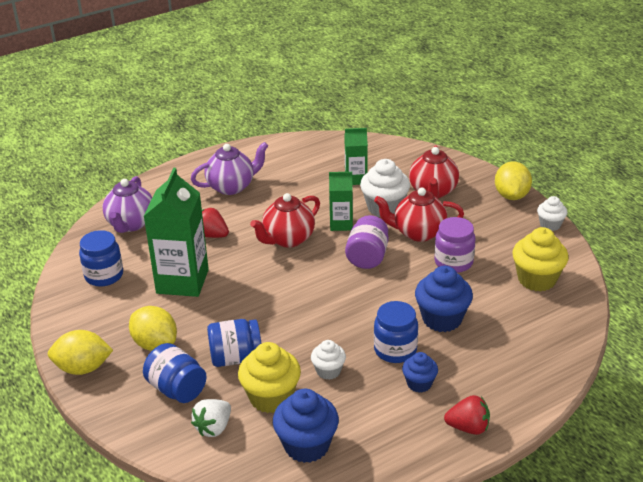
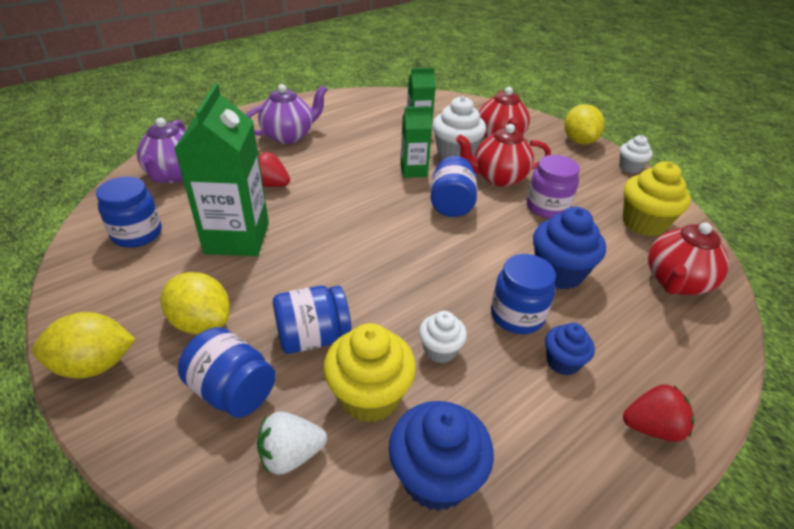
camera: 10 degrees left, 5 degrees up
white strawberry [191,399,231,437] -> white strawberry turned 45 degrees clockwise [257,412,327,475]
red teapot [250,193,320,247] -> red teapot moved to [648,222,729,295]
purple jar [345,215,389,269] -> blue jar [431,156,477,217]

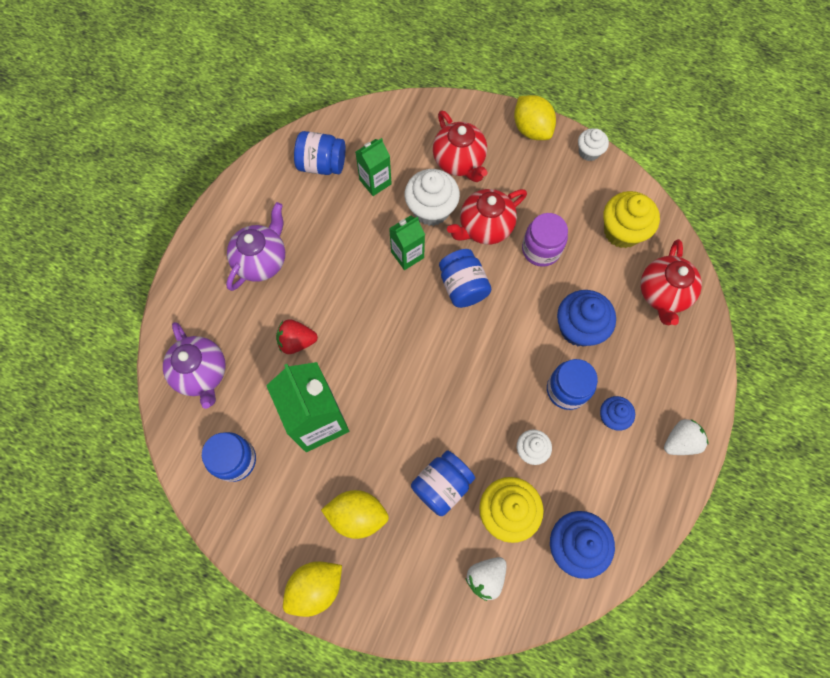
camera: 25 degrees left, 30 degrees up
blue jar [178,327,275,418] -> blue jar moved to [294,131,345,175]
red strawberry [623,384,695,442] -> white strawberry [664,419,708,455]

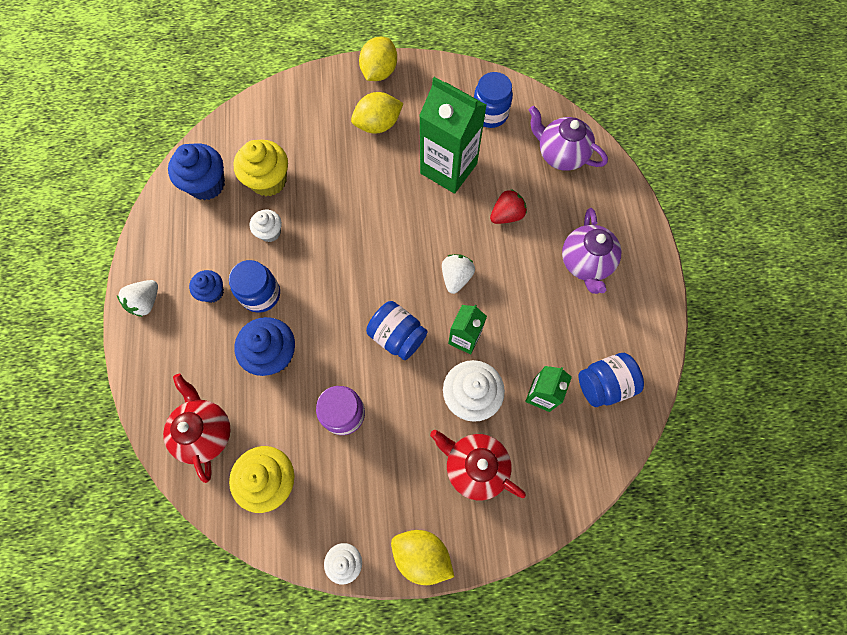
camera: 150 degrees right, 0 degrees up
blue jar [411,451,475,516] -> none
red teapot [447,189,527,244] -> none
white strawberry [465,557,507,601] -> white strawberry moved to [442,254,475,294]

